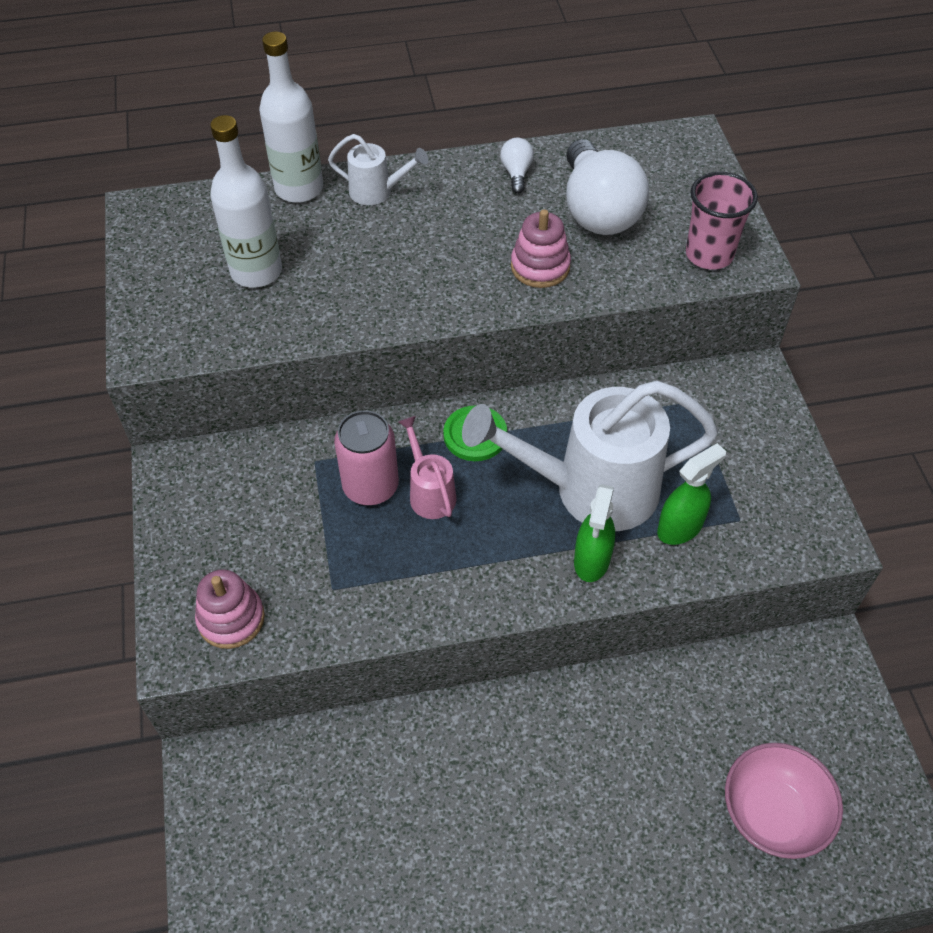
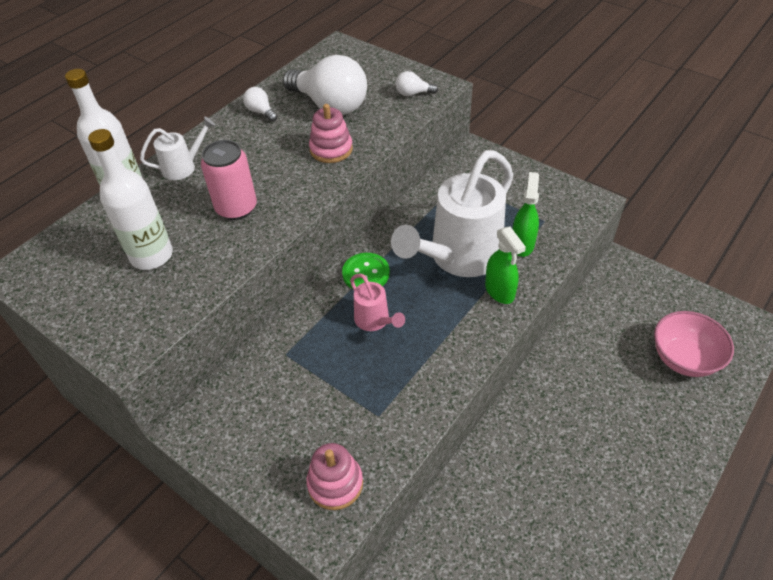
camera: 40 degrees left, 5 degrees down
pink can [334,410,399,505] -> pink can moved to [201,140,257,220]
pink watering can [398,416,457,519] -> pink watering can turned 150 degrees counterclockwise [350,273,405,331]
pink cup [686,172,758,270] -> white light bulb [396,71,438,96]

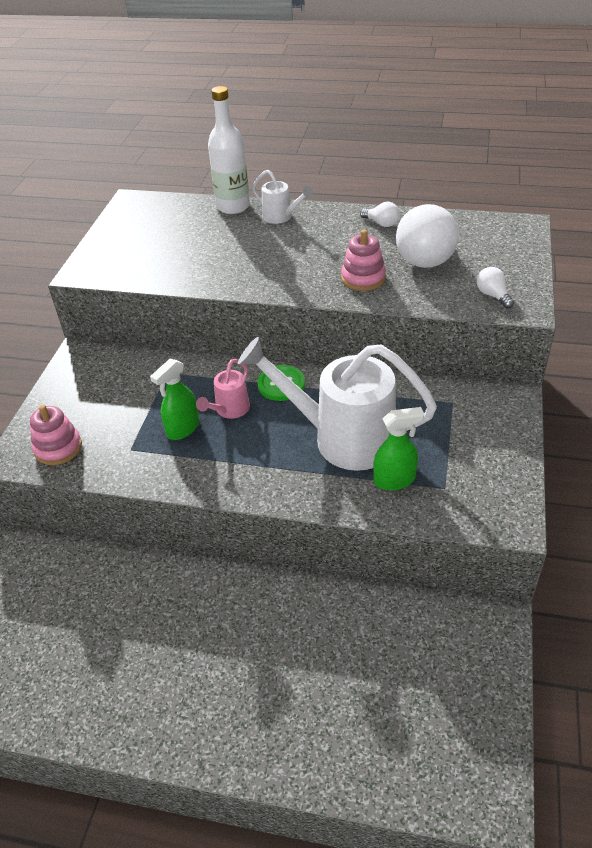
camera: 65 degrees right, 5 degrees down
white bottle [88,129,173,270] -> none
pink can [201,140,257,220] -> none
white light bulb [243,87,277,122] -> white light bulb turned 105 degrees clockwise [360,202,399,227]
green spray bottle [485,227,526,304] -> green spray bottle moved to [150,359,199,440]
pink bowl [654,311,734,377] -> none

